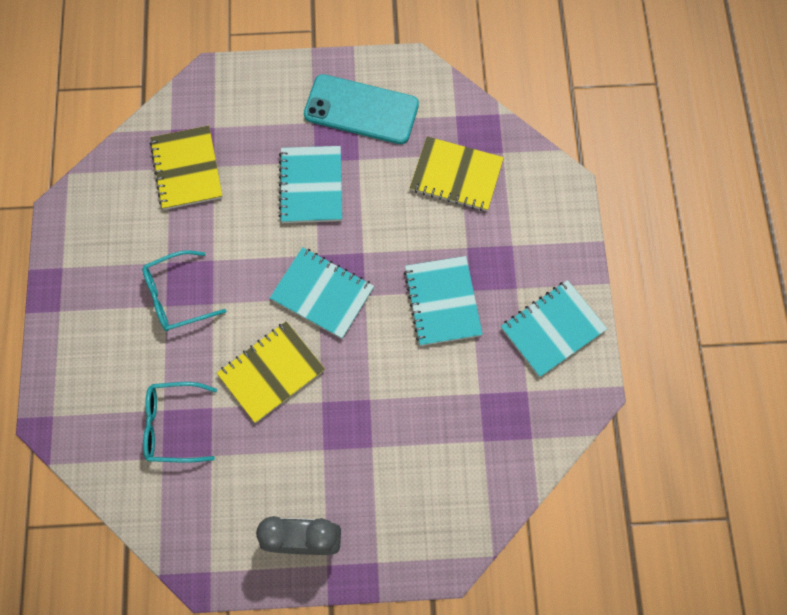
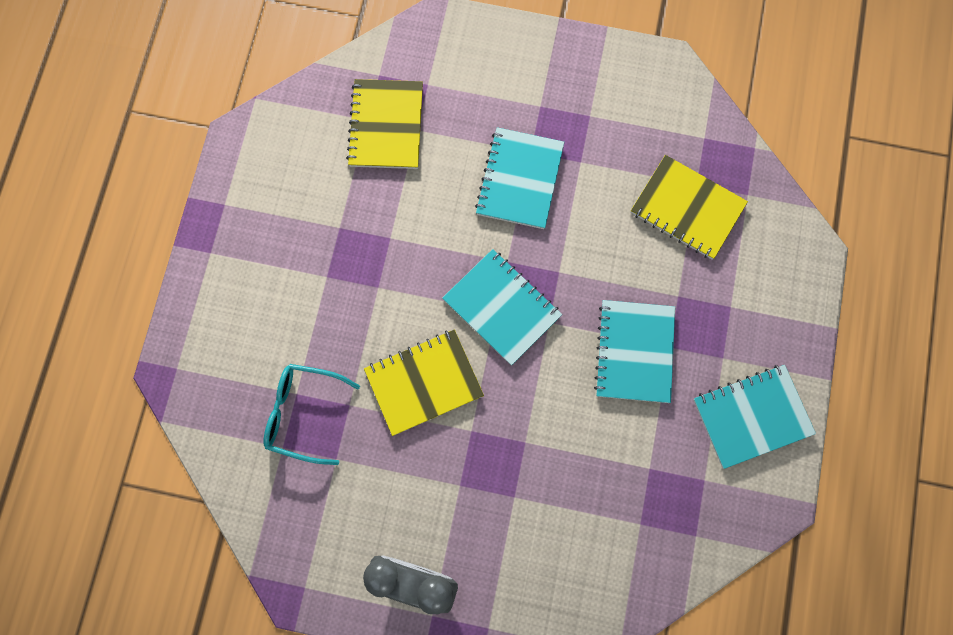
camera: 15 degrees right, 5 degrees up
turquoise glasses [142,250,226,332] -> none
turquoise phone [304,74,419,144] -> none

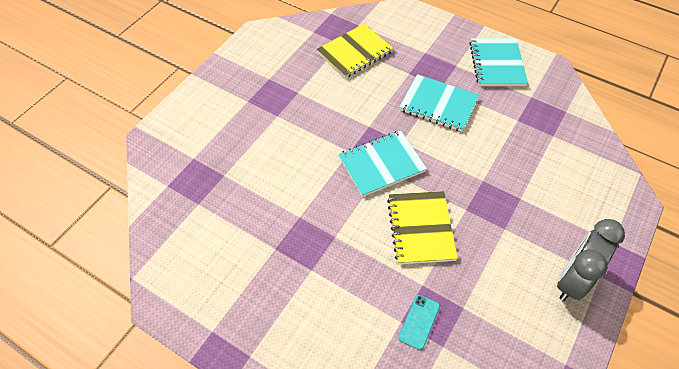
camera: 70 degrees left, 20 degrees down
turquoise glasses [263,364,360,465] -> turquoise phone [398,295,440,350]
yellow notebook [346,79,423,169] -> none
turquoise notebook [475,127,564,229] -> none

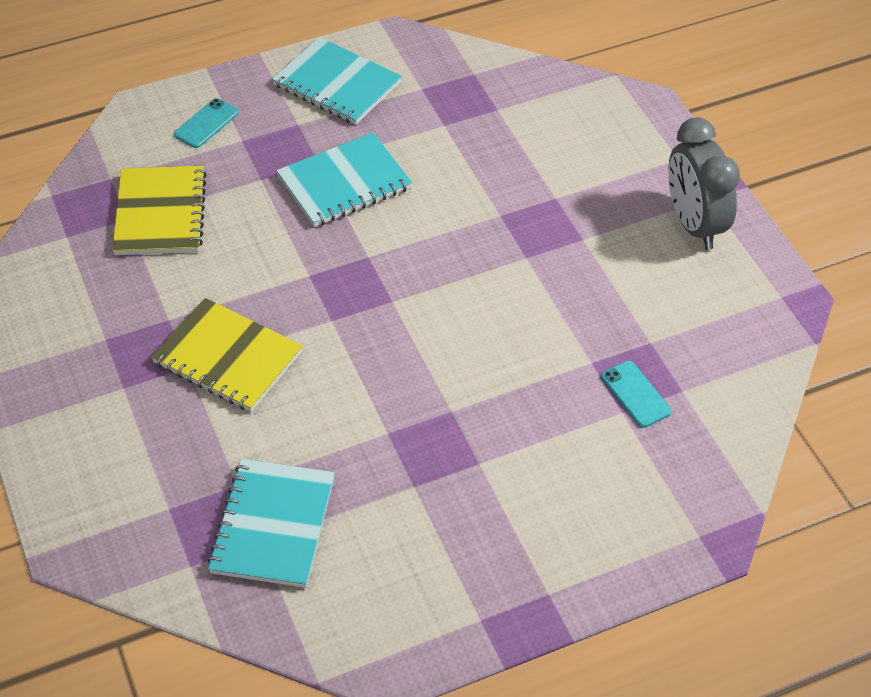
camera: 55 degrees left, 5 degrees down
turquoise notebook [338,131,427,197] -> turquoise notebook moved to [207,459,335,588]
yellow notebook [387,191,458,264] -> yellow notebook moved to [151,298,303,412]
none -> turquoise phone [174,98,239,148]

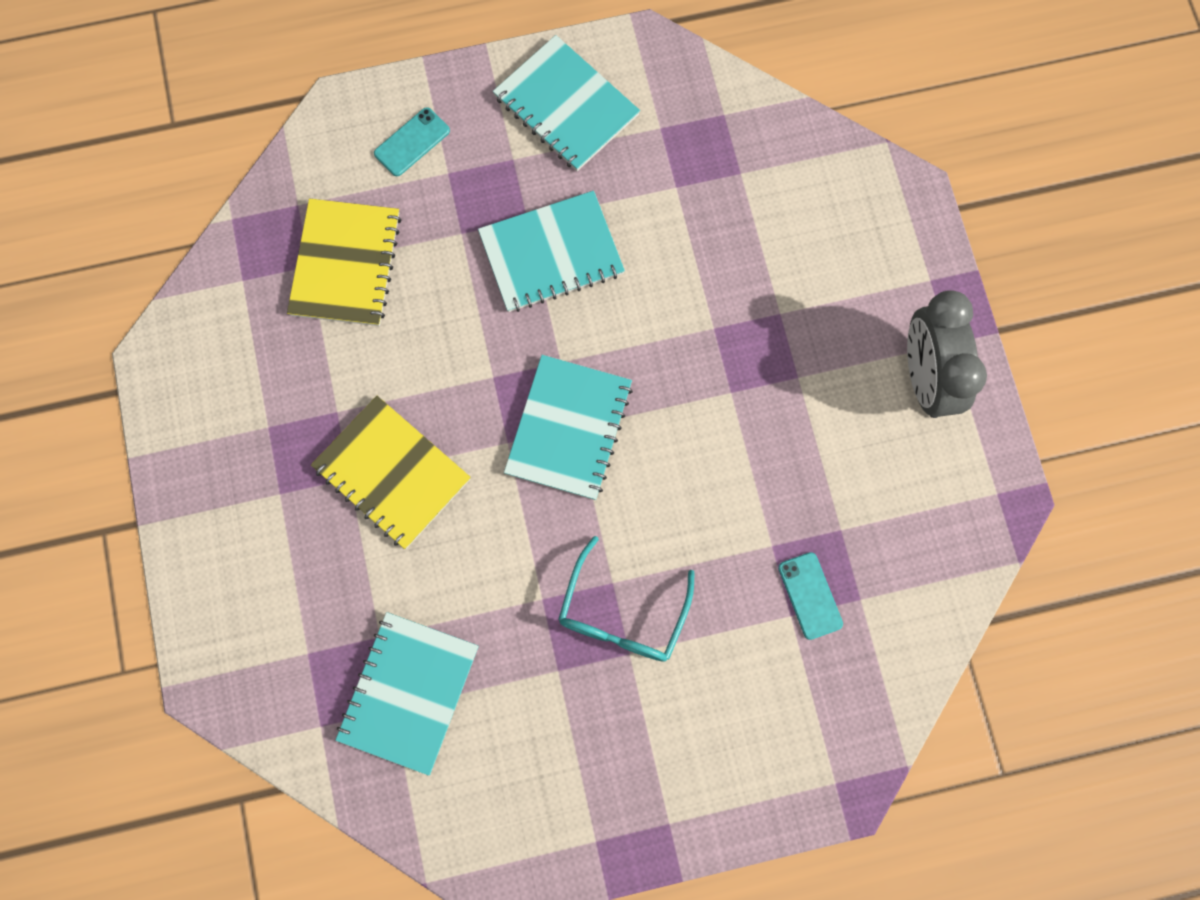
camera: 10 degrees right, 25 degrees up
none -> turquoise notebook [504,355,633,500]
none -> turquoise glasses [558,536,695,662]

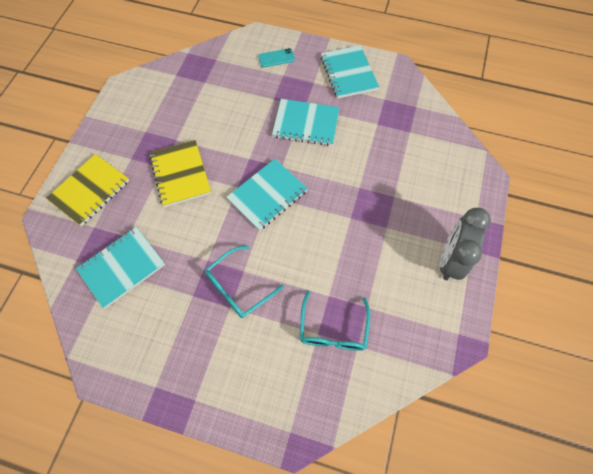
camera: 30 degrees right, 10 degrees down
yellow notebook [287,198,401,326] -> yellow notebook moved to [46,154,129,226]
turquoise phone [778,552,843,640] -> turquoise glasses [300,291,370,351]

